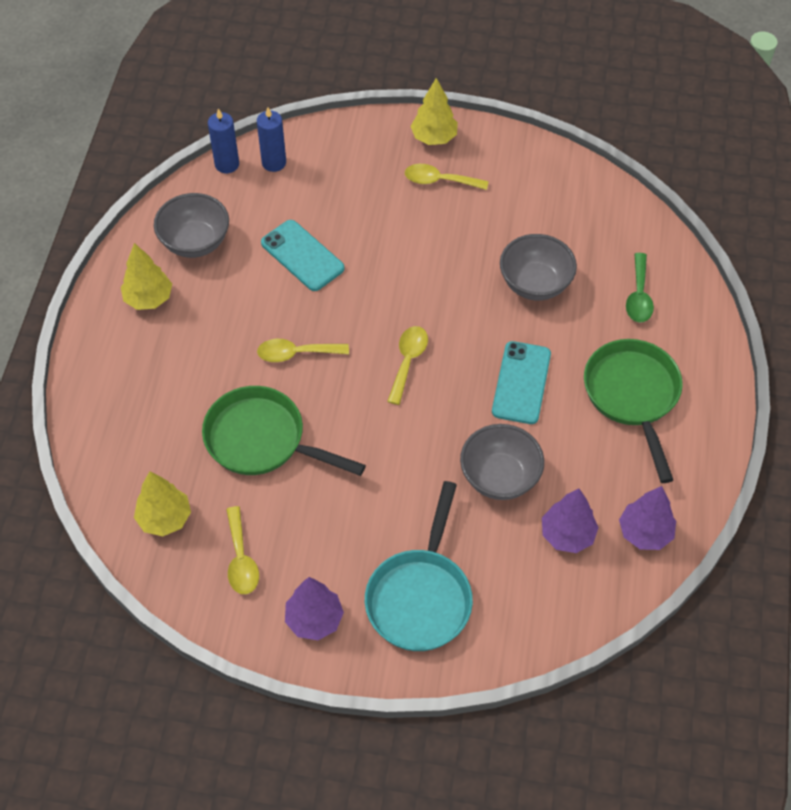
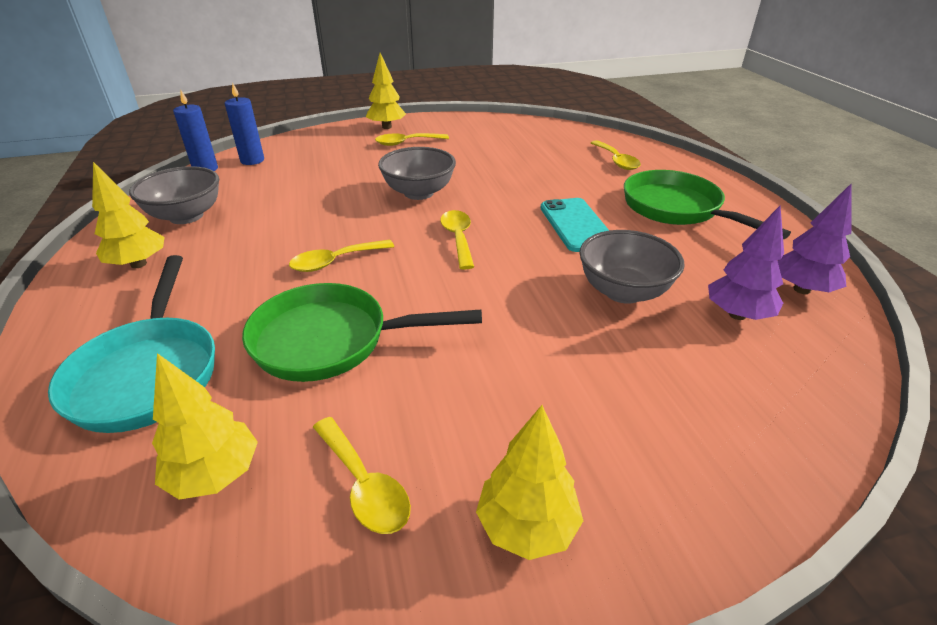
camera: 25 degrees left, 20 degrees down
turquoise phone [261,220,345,291] -> none
purple tree [285,577,344,640] -> yellow tree [476,405,583,560]
turquoise pan [365,481,473,651] -> turquoise pan moved to [48,255,215,433]
grey bowl [500,234,577,301] -> grey bowl moved to [378,147,456,200]
green spoon [626,253,654,323] -> yellow spoon [591,140,641,170]

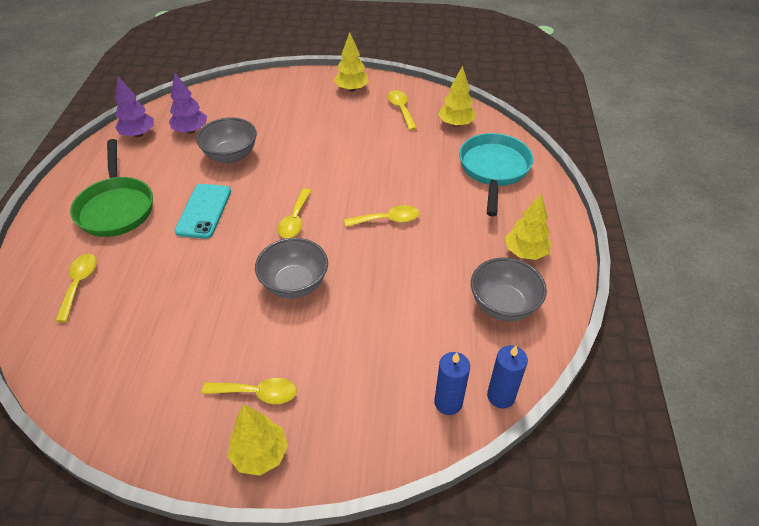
camera: 160 degrees left, 10 degrees up
green pan [242,283,482,382] -> none

